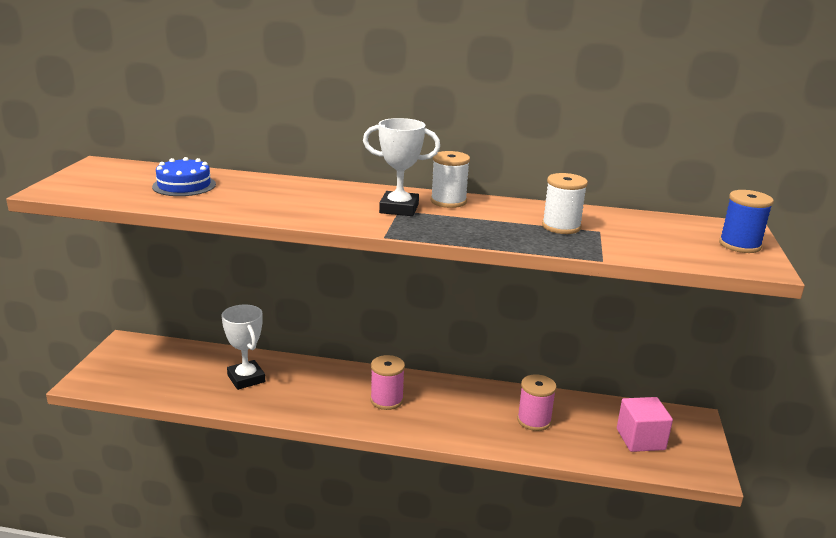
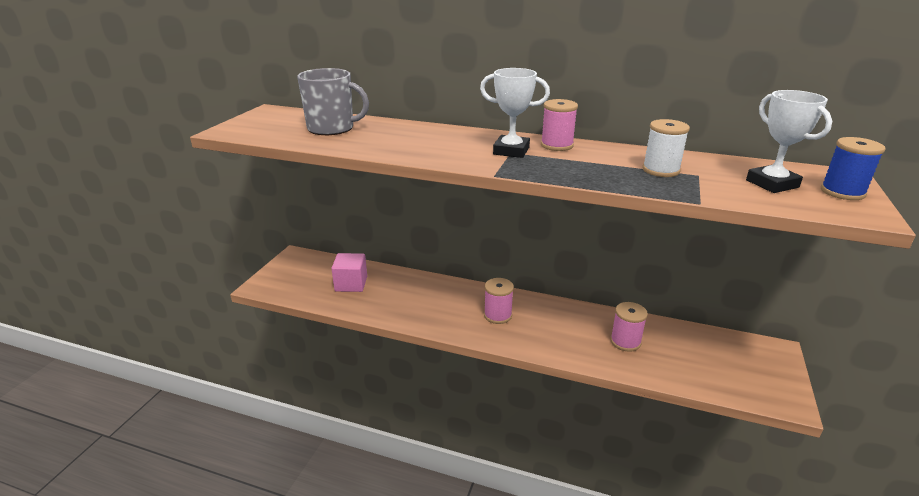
camera: 10 degrees right, 5 degrees up
blue cake [152,157,216,196] -> grey mug [297,68,369,135]
white trophy [222,304,265,390] -> white trophy moved to [746,90,832,193]
white spool [431,151,470,208] -> pink spool [541,99,578,151]
pink cube [617,397,673,452] -> pink cube moved to [331,253,367,292]

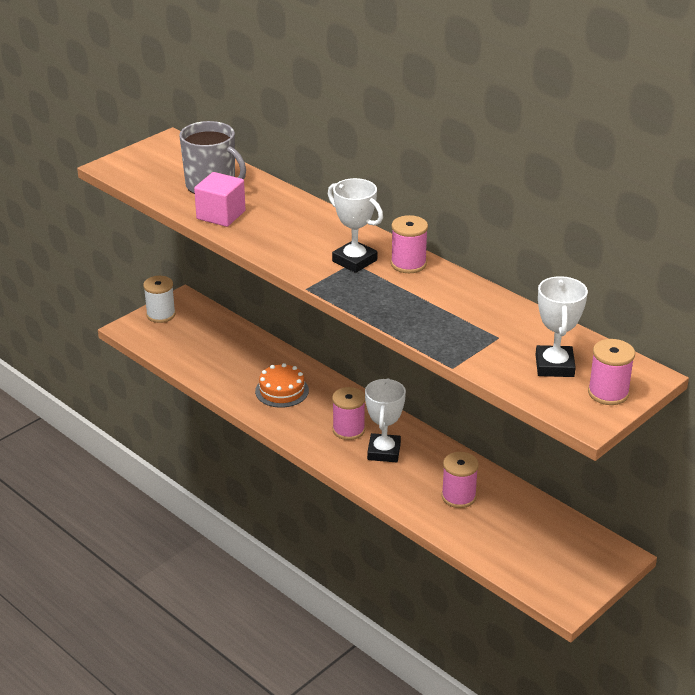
camera: 25 degrees right, 5 degrees up
pink cube [331,253,367,292] -> pink cube moved to [194,172,246,227]
white spool [642,119,690,177] -> white spool moved to [143,276,176,323]
blue spool [821,137,885,200] -> pink spool [588,339,635,405]
none -> orange cake [255,363,309,408]
none -> white trophy [365,378,406,463]

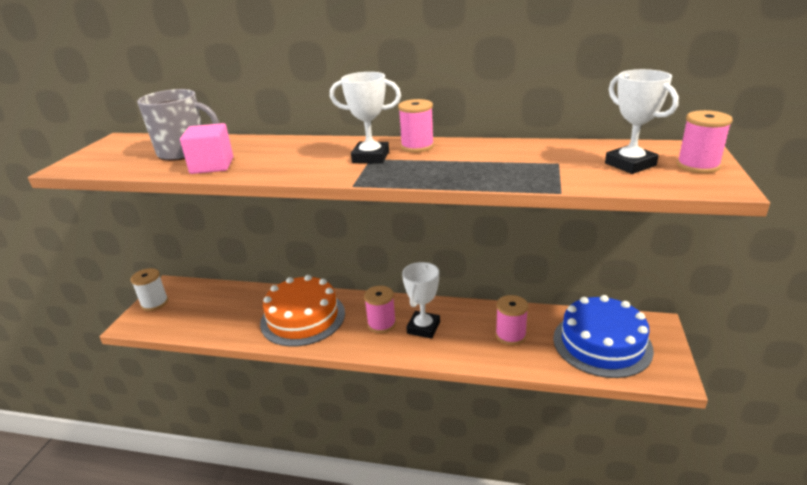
camera: 30 degrees left, 5 degrees down
orange cake [255,363,309,408] -> orange cake [260,275,345,347], size x1.77
white trophy [365,378,406,463] -> white trophy turned 45 degrees clockwise [402,262,440,339]
none -> blue cake [553,295,654,378]

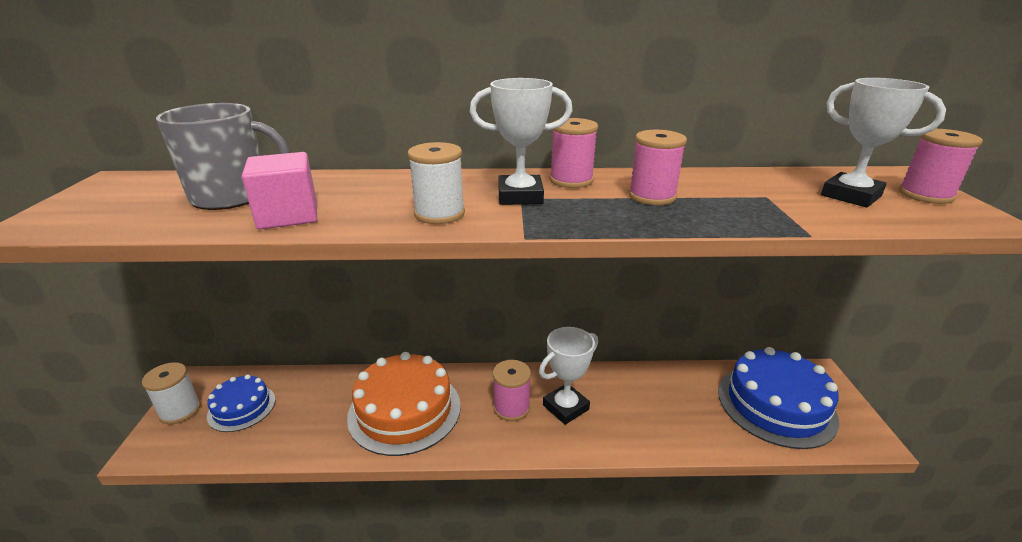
camera: 15 degrees left, 0 degrees up
white trophy [402,262,440,339] -> white trophy turned 45 degrees clockwise [539,327,598,425]
pink spool [496,295,528,345] -> pink spool moved to [628,130,687,205]
none -> blue cake [207,374,276,432]
none -> white spool [408,142,465,224]

